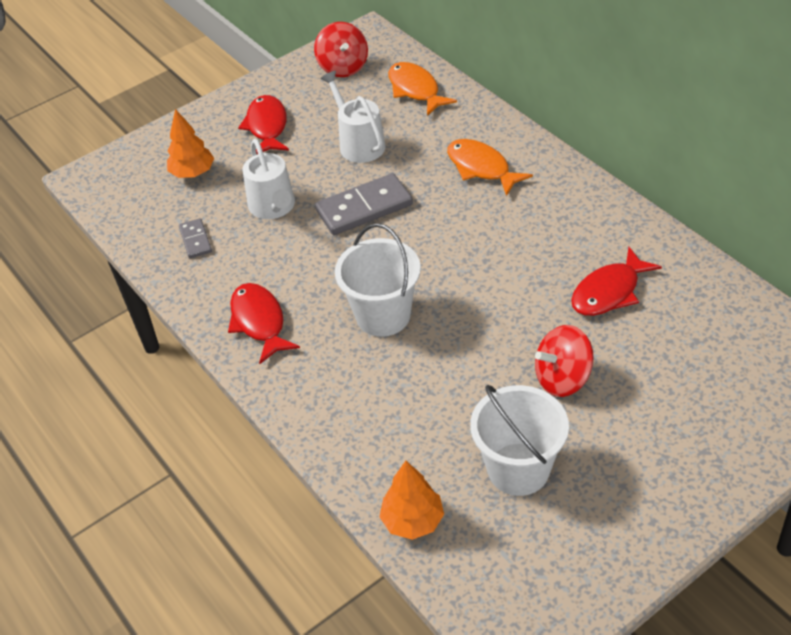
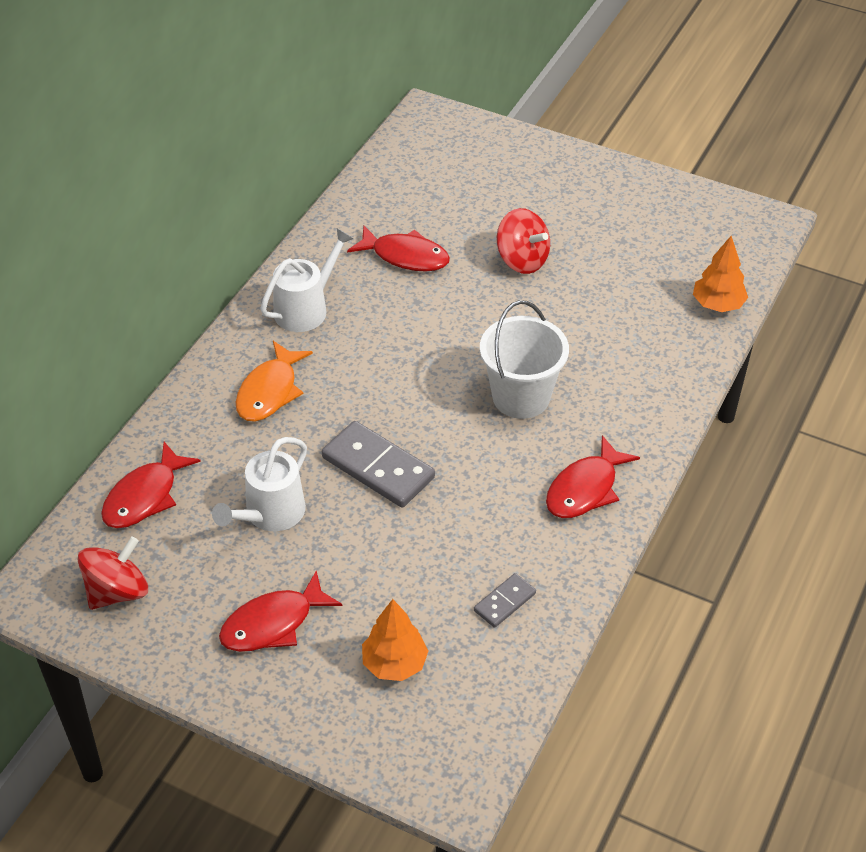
camera: 120 degrees left, 0 degrees up
white watering can [242,139,295,219] -> white watering can moved to [260,228,354,332]
orange fish [388,62,457,116] -> red fish [101,442,201,528]
white bucket [470,385,569,496] -> none

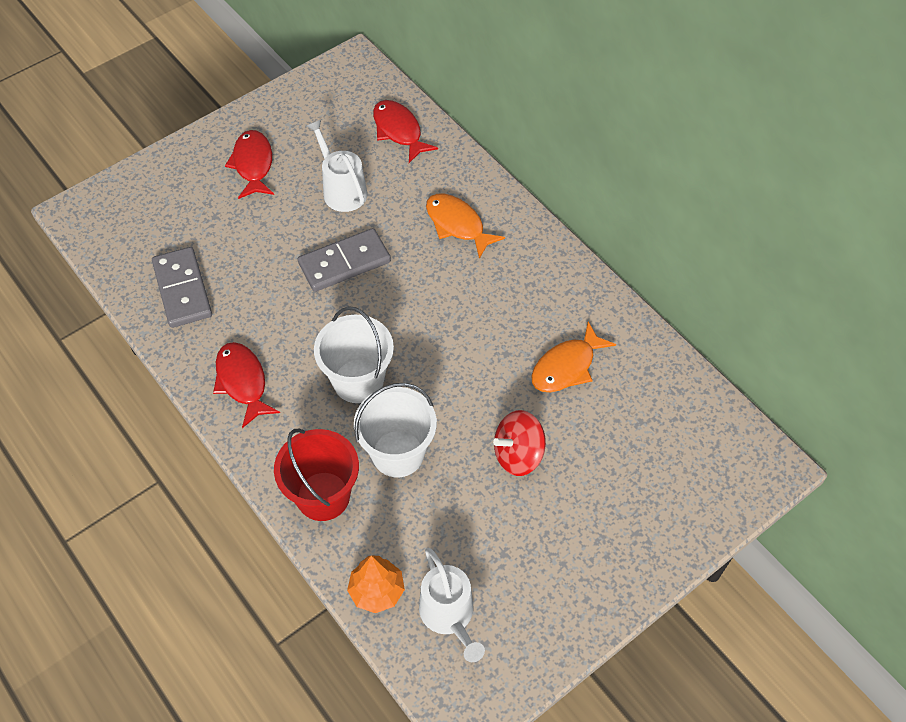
camera: 115 degrees right, 10 degrees up
red spinning top [78,536,148,610] -> none
white watering can [260,228,354,332] -> white watering can moved to [419,548,485,662]
red fish [347,226,450,272] -> orange fish [531,322,616,392]
orange tree [362,599,428,681] -> none
grey domino [474,573,536,628] -> grey domino [152,247,212,328], size x1.88
none -> red bucket [274,429,359,521]
none -> white bucket [354,383,437,477]

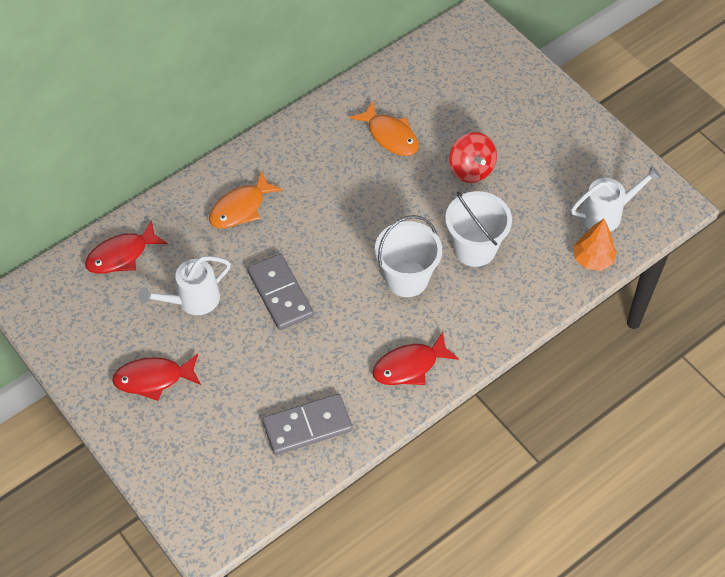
camera: 90 degrees left, 0 degrees up
red bucket [274,429,359,521] -> none

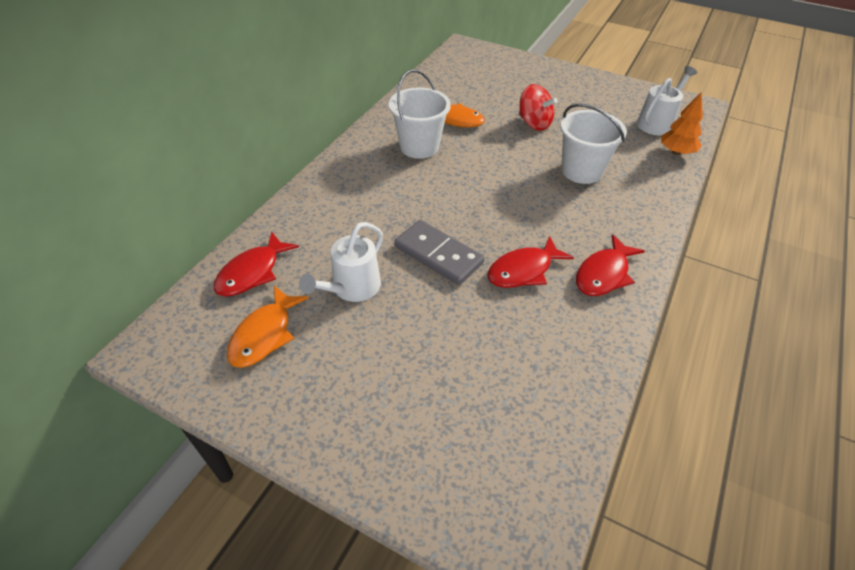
camera: 25 degrees left, 10 degrees down
red fish [112,354,201,401] -> red fish moved to [487,236,574,288]
orange fish [209,171,283,229] -> orange fish moved to [227,286,309,368]
grey domino [262,394,353,455] -> none
white bucket [375,215,442,297] -> white bucket moved to [389,69,451,159]

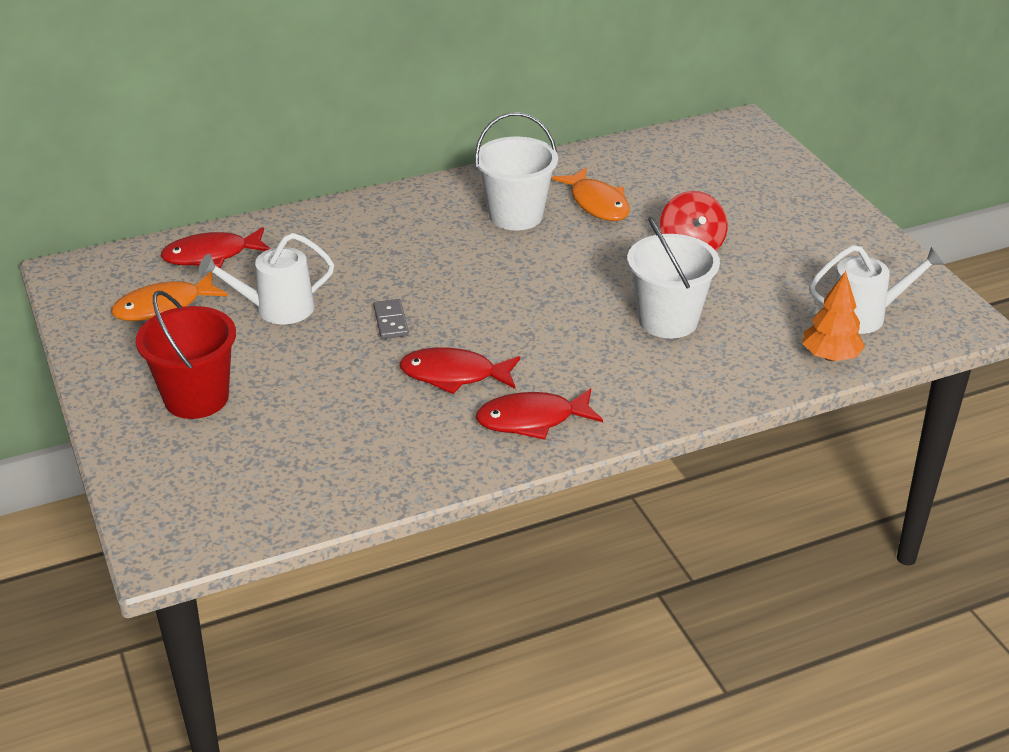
camera: 40 degrees right, 10 degrees down
grey domino [394,220,484,285] -> grey domino [373,299,409,339], size x0.53
none -> red bucket [136,291,236,419]

